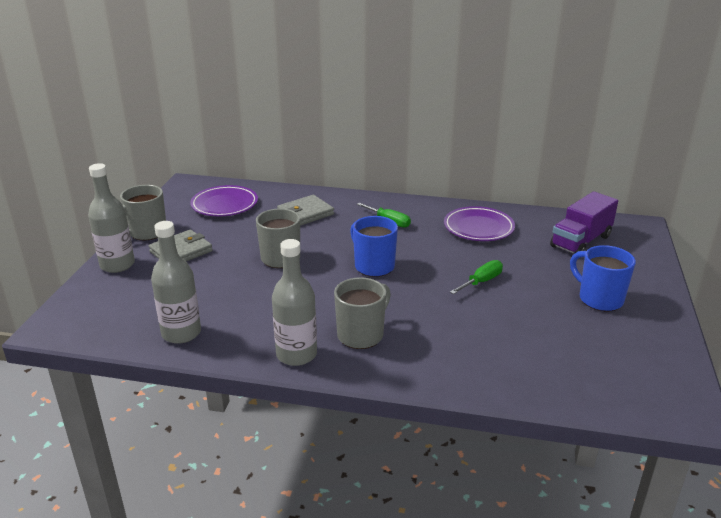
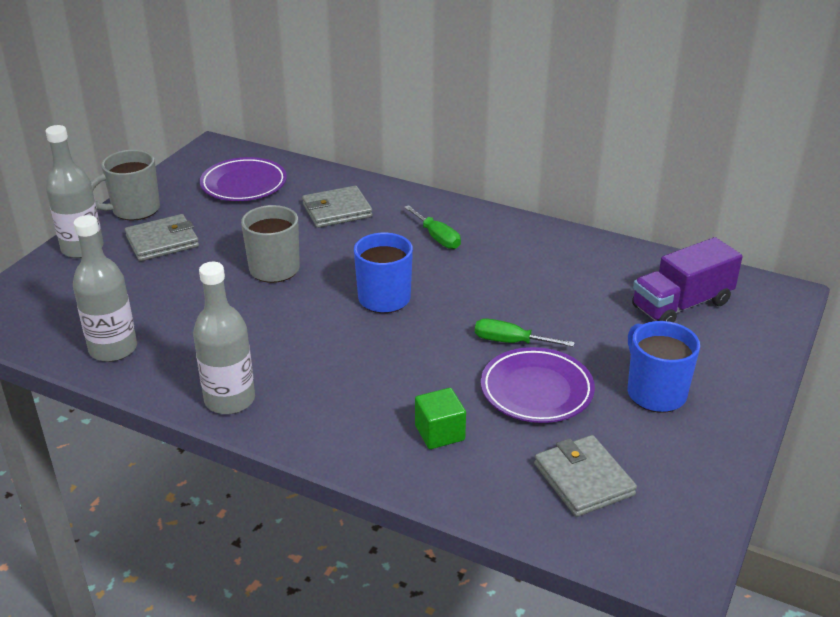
camera: 15 degrees right, 5 degrees up
grey mug [334,277,391,349] -> none
purple plate [444,206,515,241] -> purple plate moved to [481,347,595,423]
green screwdriver [450,260,503,294] -> green screwdriver turned 135 degrees counterclockwise [475,318,575,347]
none -> green cube [415,388,466,449]
none -> grey wallet [534,435,637,517]

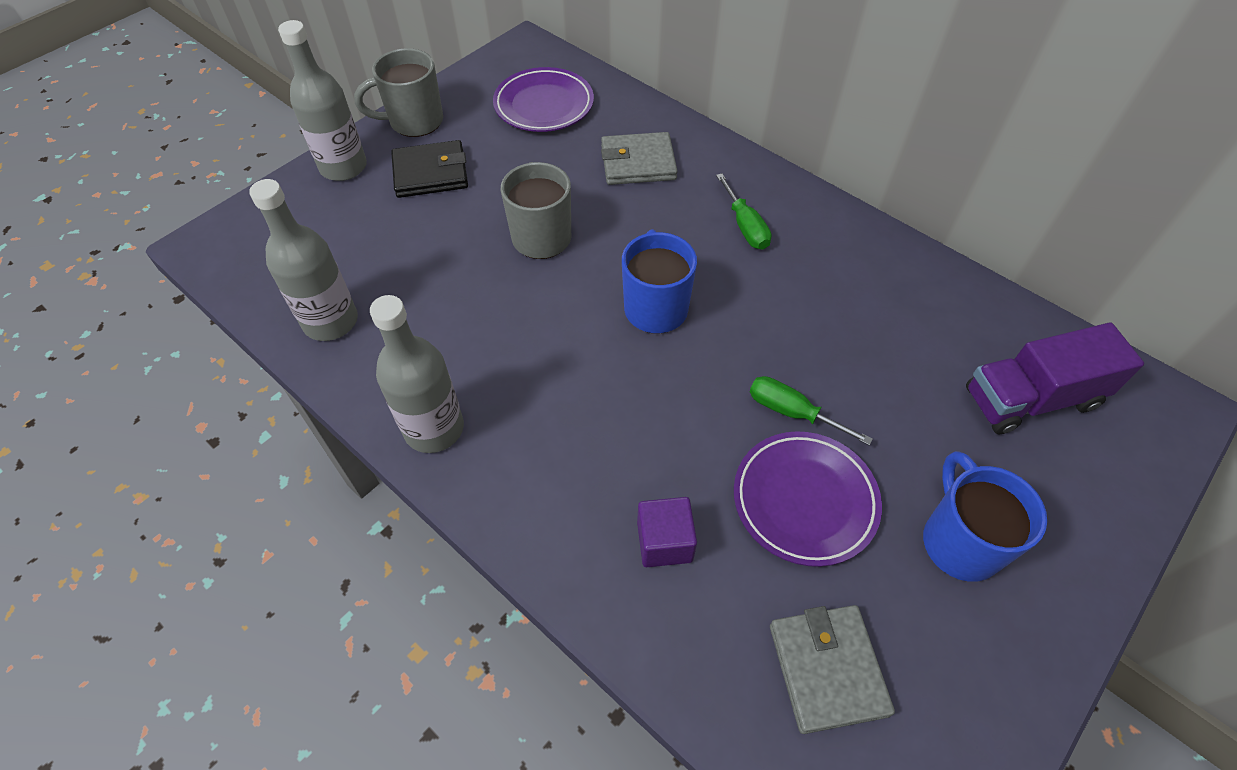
camera: 15 degrees right, 20 degrees up
grey wallet [125,214,199,261] -> black wallet [391,140,468,198]
green cube [415,388,466,449] -> purple cube [637,497,697,567]

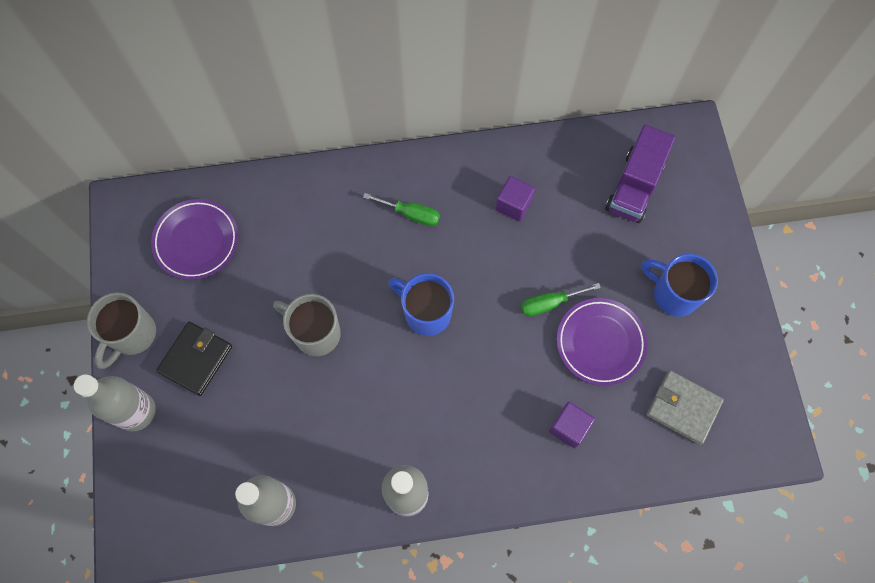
camera: 50 degrees left, 15 degrees up
grey wallet [601,132,678,185] -> none
none -> purple cube [495,176,535,221]

